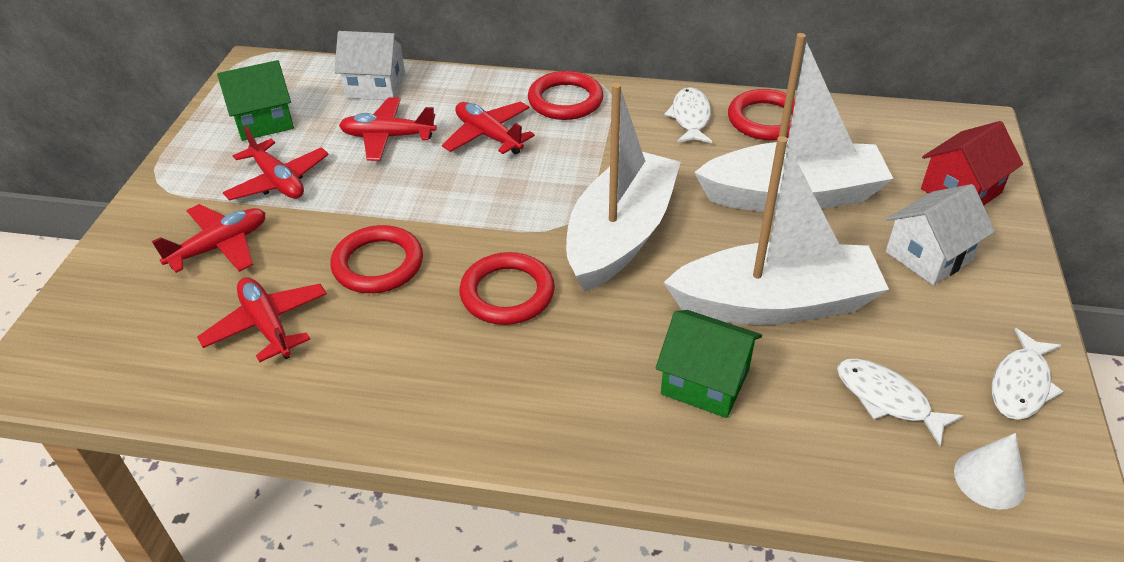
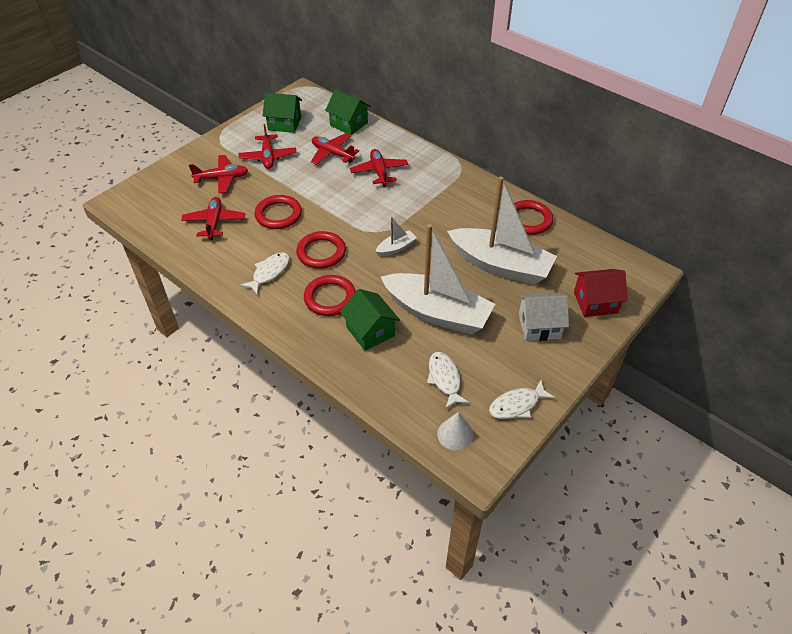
camera: 30 degrees right, 5 degrees up
white house [334,31,406,100] -> green house [325,89,371,135]
red ring [528,71,604,120] -> red ring moved to [304,275,356,316]
white boat [566,83,681,292] -> white boat [375,217,417,256], size x0.42
white fish [664,87,712,143] -> white fish moved to [240,252,290,294]

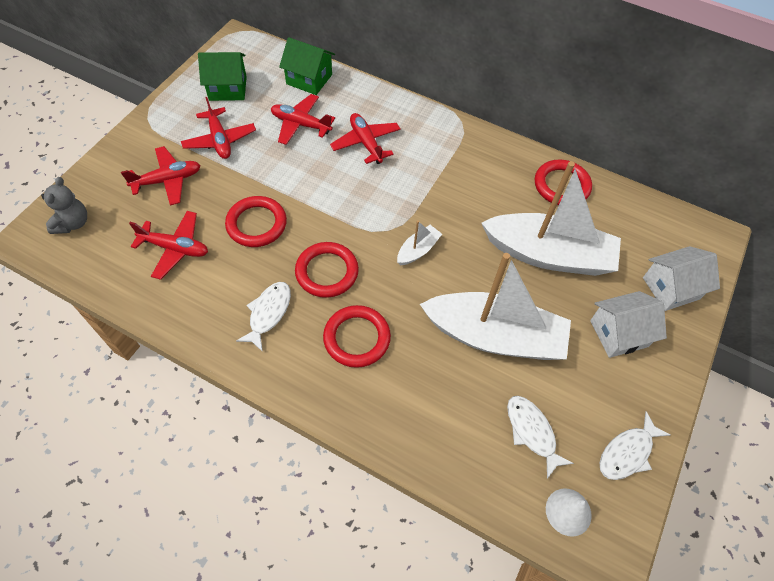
camera: 15 degrees left, 10 degrees up
red plane [181,197,245,240] -> red plane turned 120 degrees clockwise [129,211,208,280]
green house [340,289,400,351] -> none
red house [574,269,628,317] -> white house [643,246,720,311]
none -> grey teddy bear [41,177,87,234]

